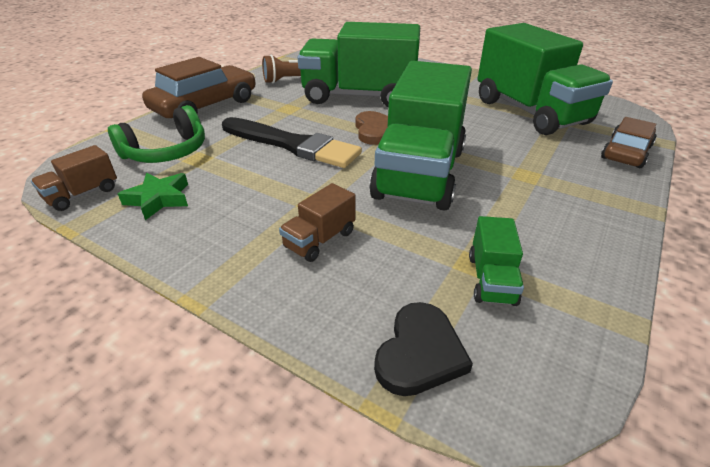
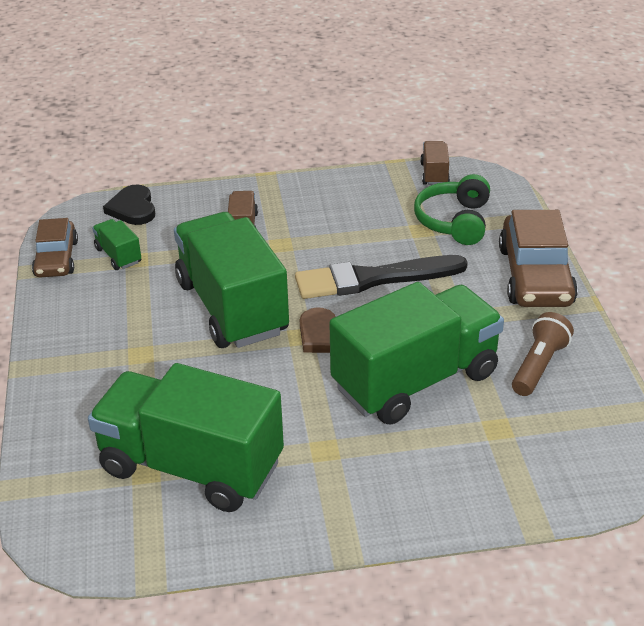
camera: 140 degrees right, 0 degrees up
green star [118,172,188,220] -> none
brown car [601,117,656,168] -> brown car moved to [32,218,78,277]

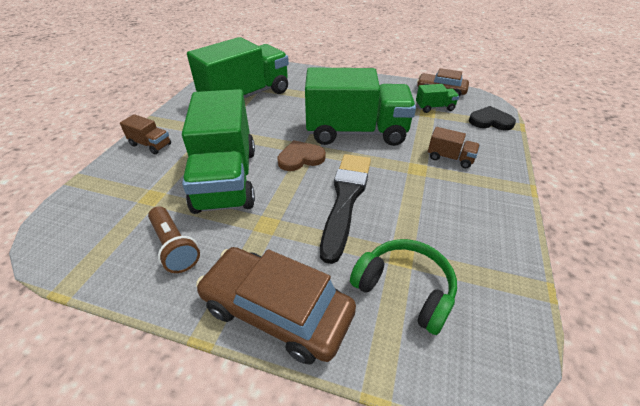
camera: 115 degrees right, 5 degrees up
brown truck [420,141,450,185] -> brown truck moved to [120,114,171,154]

